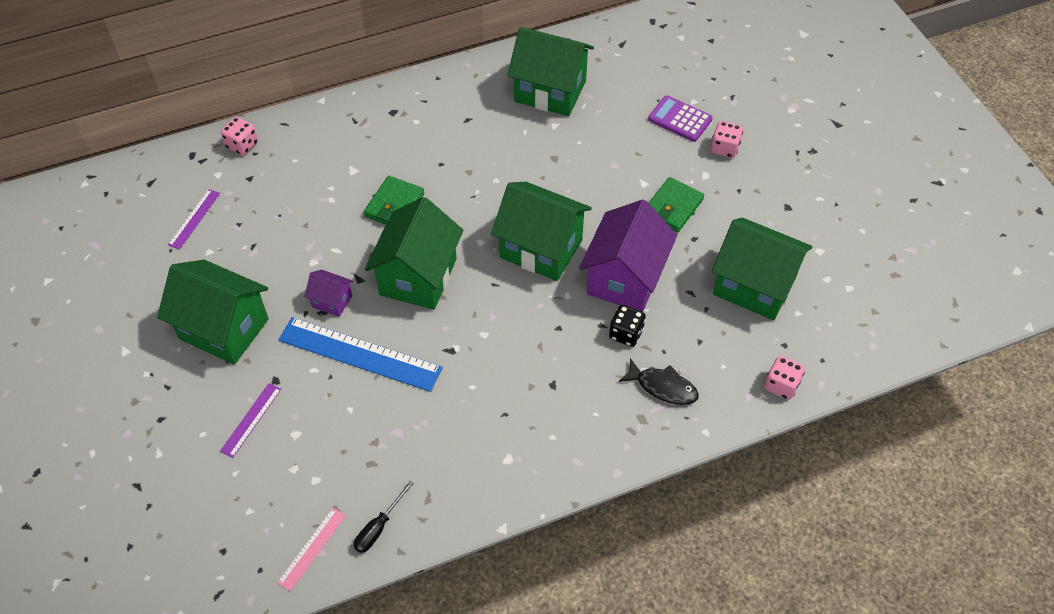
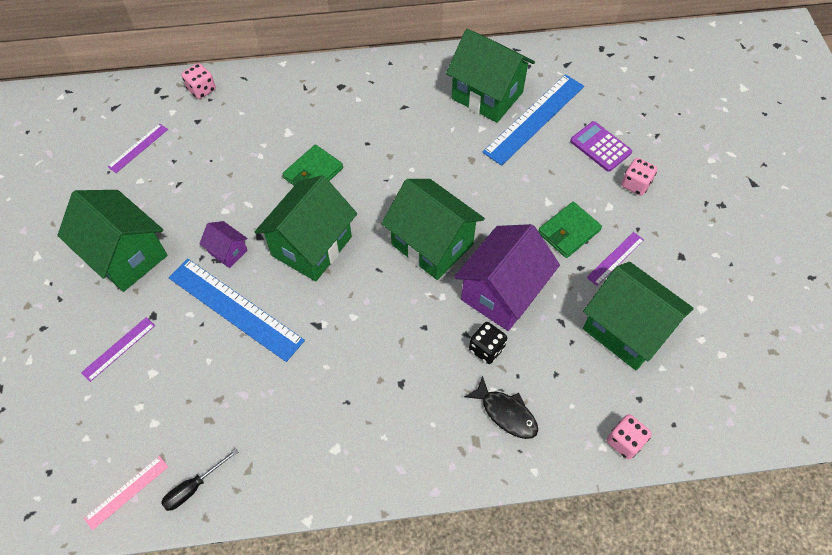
camera: 15 degrees right, 5 degrees up
none -> blue ruler [482,74,584,166]
none -> purple ruler [586,232,644,286]

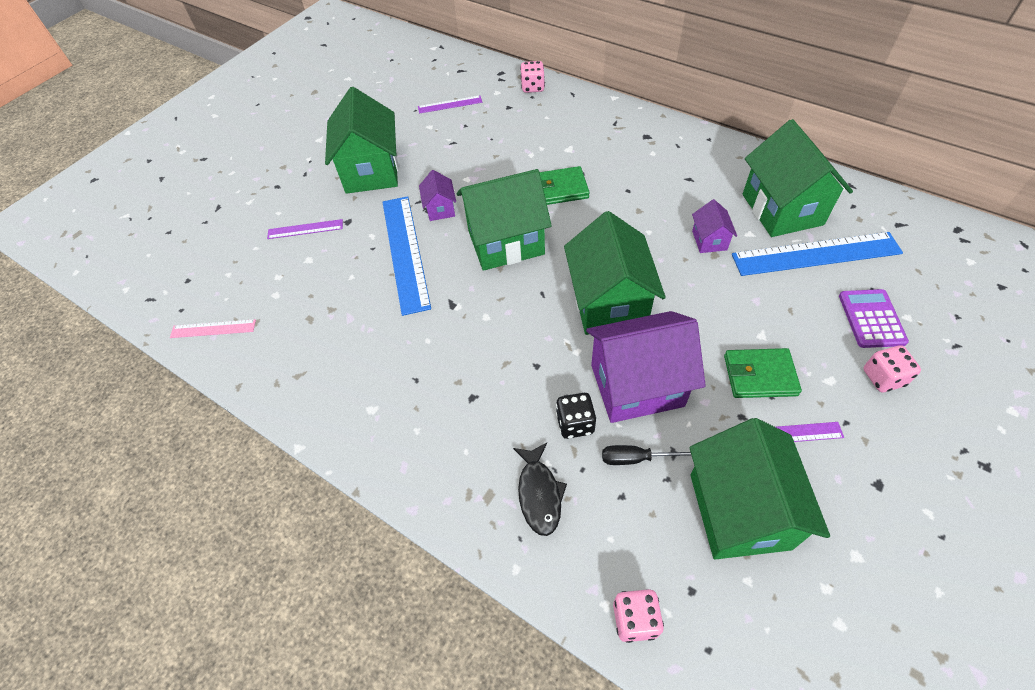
camera: 45 degrees right, 5 degrees down
black screwdriver [161,449,238,511] -> black screwdriver moved to [602,445,691,465]
none -> purple house [692,199,737,253]

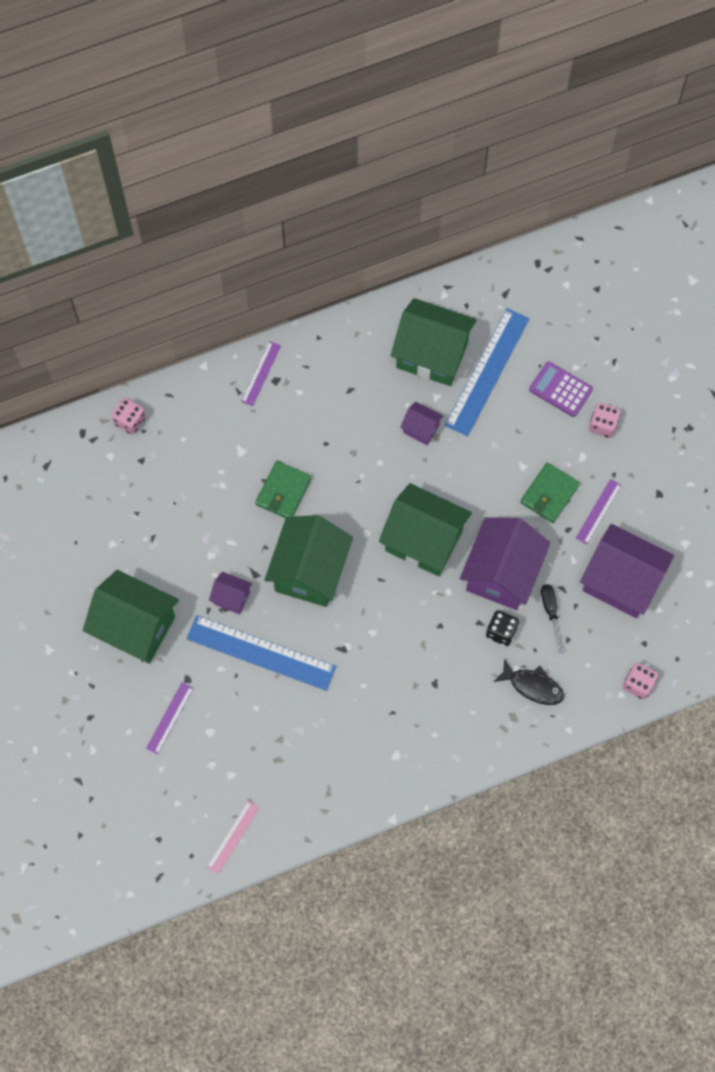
camera: 60 degrees left, 15 degrees up
purple ruler [418,96,482,114] -> purple ruler moved to [241,341,281,406]
black screwdriver [602,445,691,465] -> black screwdriver turned 135 degrees clockwise [541,584,564,654]
green house [690,418,830,559] -> purple house [580,524,674,618]

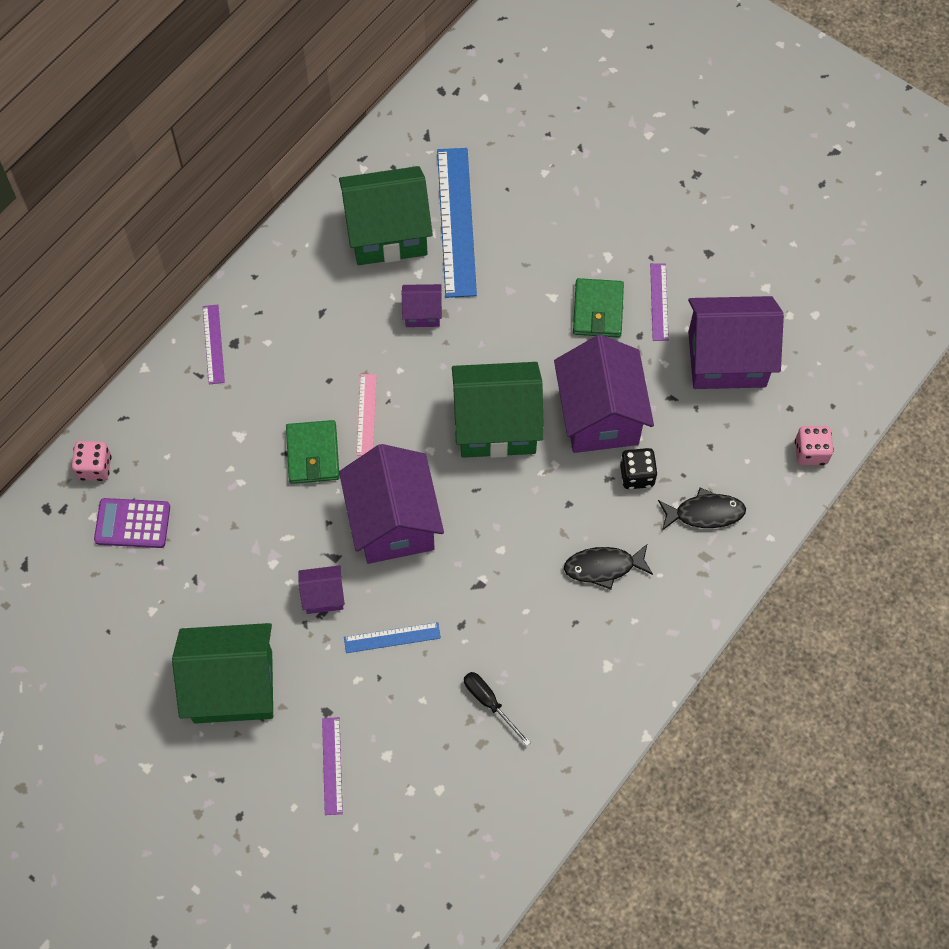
camera: 30 degrees left, 5 degrees down
blue ruler [186,615,336,691] -> blue ruler [344,622,441,653], size x0.50
pink ruler [207,801,259,874] -> pink ruler moved to [356,374,377,456]
green house [264,515,353,607] -> purple house [339,444,444,564]
purple calculator [529,362,593,417] -> purple calculator moved to [94,498,170,548]
black screwdriver [541,584,564,654] -> black screwdriver moved to [464,672,531,746]
pink dice [589,403,621,438] -> none
none -> black fish [564,543,653,590]

